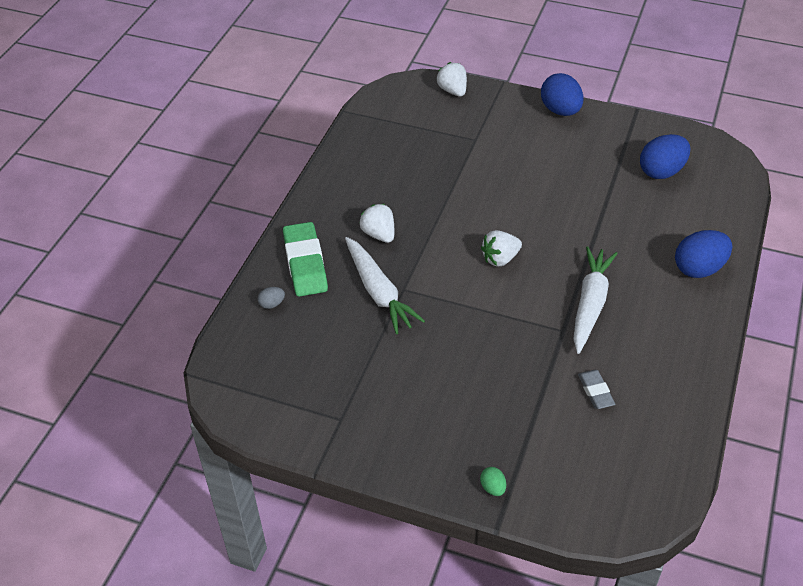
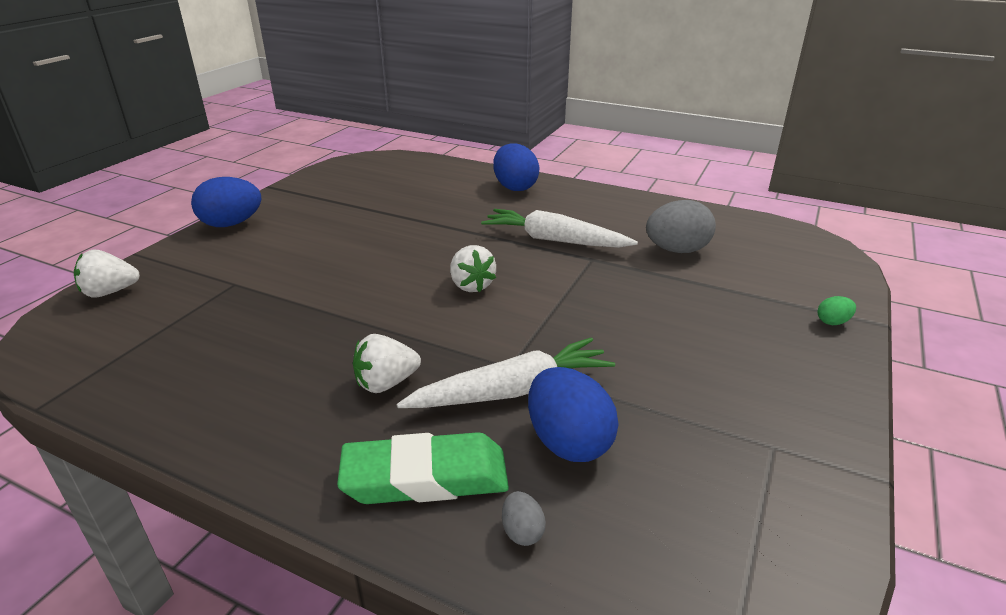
camera: 85 degrees left, 15 degrees down
grey eraser [578,370,615,409] -> grey egg [646,200,716,253]
blue egg [640,134,690,179] -> blue egg moved to [528,367,619,462]

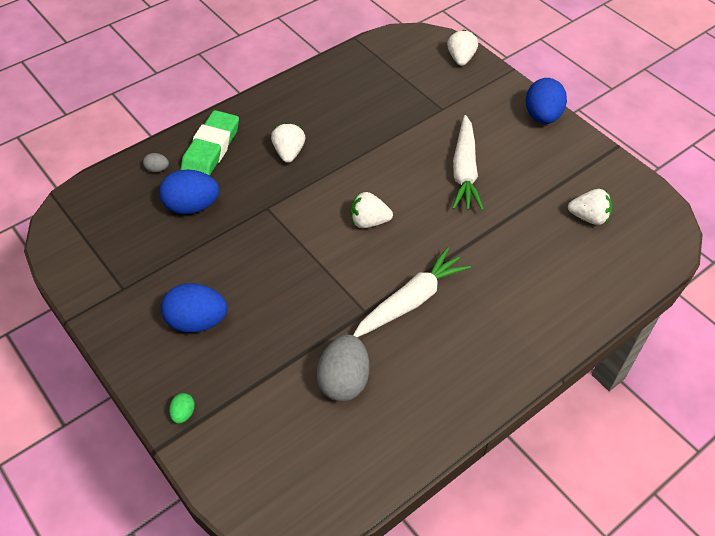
camera: 115 degrees right, 20 degrees up
white carrot [397,337,615,408] -> white carrot moved to [452,115,484,211]
blue egg [493,143,540,191] -> blue egg moved to [161,283,228,333]
none -> white strawberry [568,189,612,225]

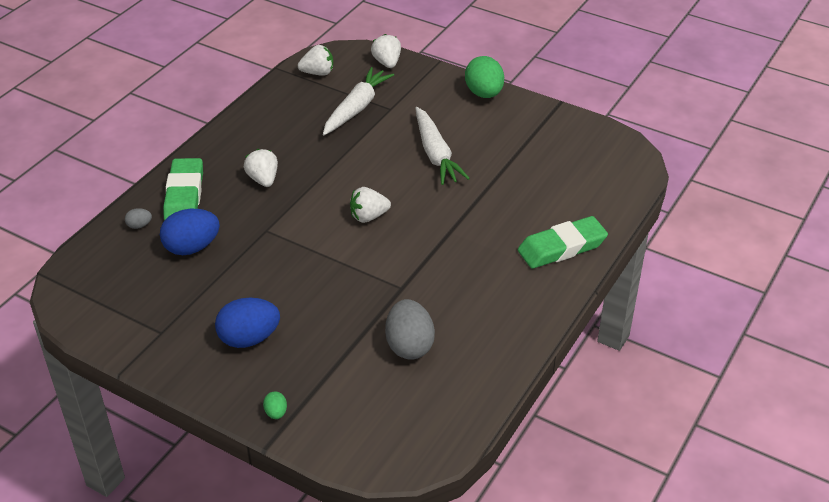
camera: 20 degrees left, 10 degrees down
white carrot [353,247,471,337] -> white carrot moved to [323,67,394,135]
blue egg [526,78,567,124] -> green egg [465,56,504,98]
white strawberry [568,189,612,225] -> white strawberry moved to [298,45,333,76]
none -> green eraser [518,216,608,269]

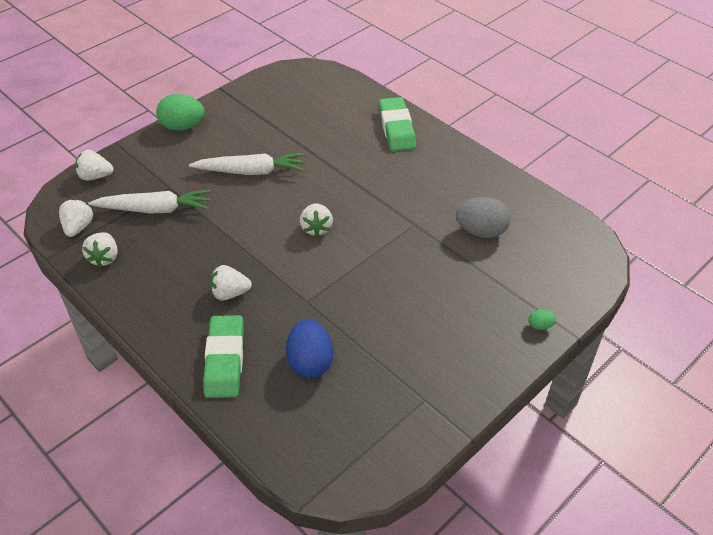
camera: 75 degrees left, 5 degrees up
grey egg [125,208,152,229] -> none
green eraser [163,158,203,221] -> green eraser turned 75 degrees clockwise [203,315,244,398]
blue egg [215,298,280,348] -> none
white carrot [323,67,394,135] -> white carrot turned 135 degrees clockwise [88,190,211,214]
none -> white strawberry [82,232,117,267]

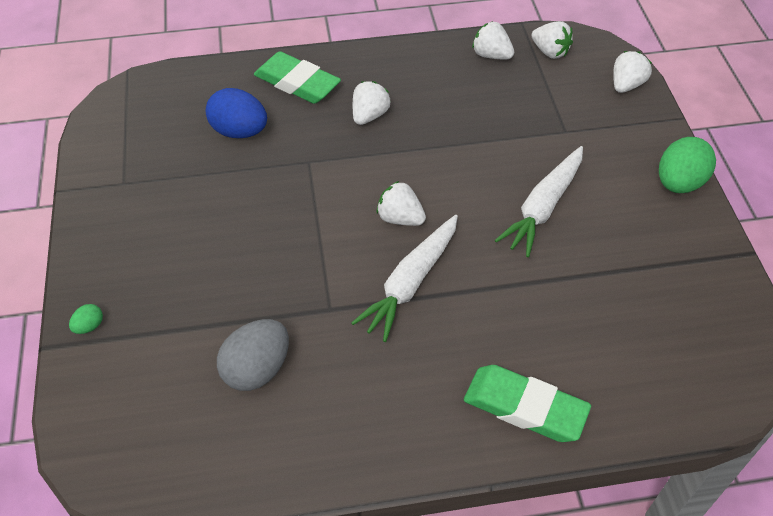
camera: 125 degrees right, 5 degrees up
white carrot [88,190,211,214] -> white carrot moved to [352,215,458,342]

